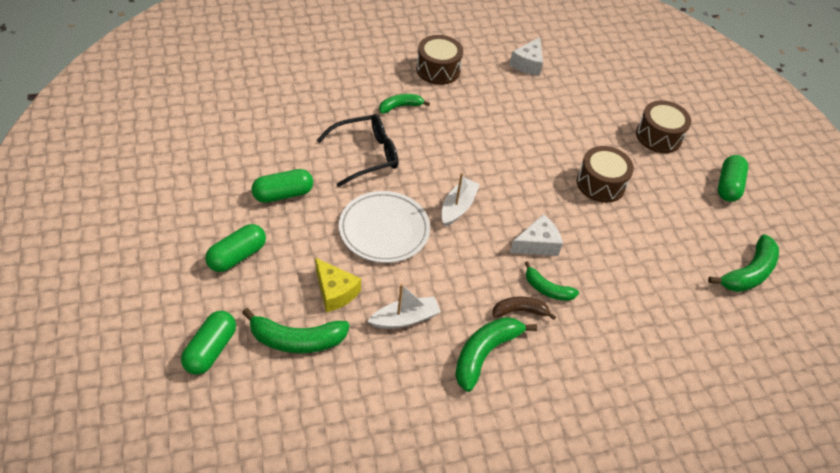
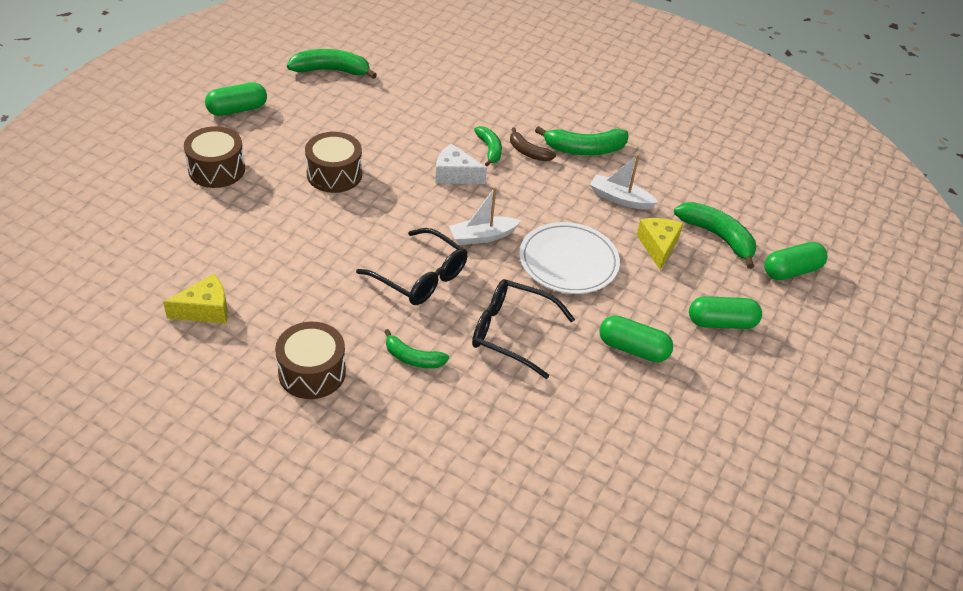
camera: 135 degrees left, 5 degrees down
white cheese [509,37,543,76] -> yellow cheese [163,274,228,324]
none -> black glasses [356,228,467,305]

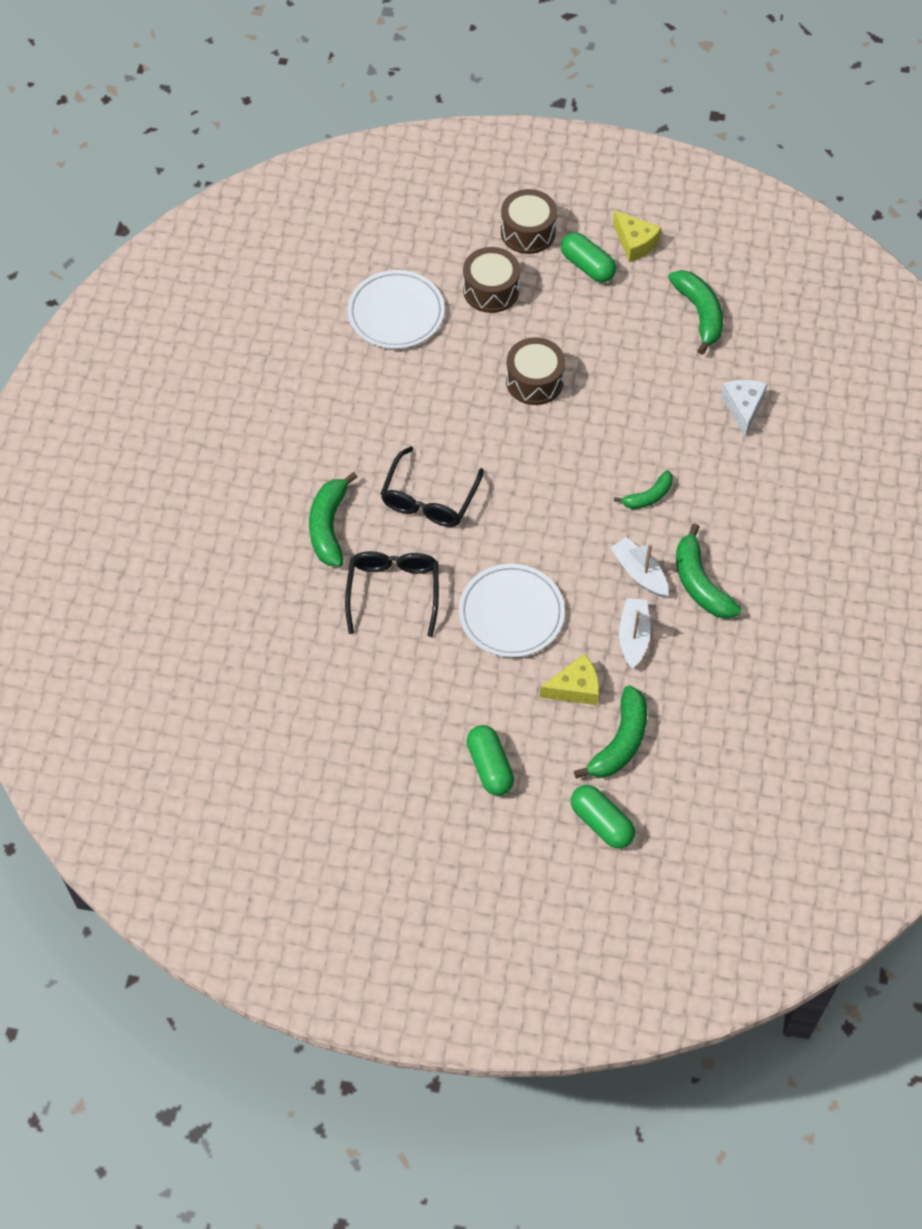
camera: 75 degrees right, 15 degrees up
yellow cheese [163,274,228,324] -> yellow cheese moved to [613,210,662,262]
brown drum [275,322,346,399] -> brown drum moved to [501,189,557,254]
green banana [384,329,449,368] -> green banana [309,472,358,567], size x1.61
white cheese [435,144,487,184] -> white cheese moved to [721,380,767,436]
white boat [449,187,521,245] -> white boat moved to [611,537,669,597]
brown banana [510,127,556,161] -> none
green capsule [599,315,673,362] -> none
none -> white plate [347,270,445,349]

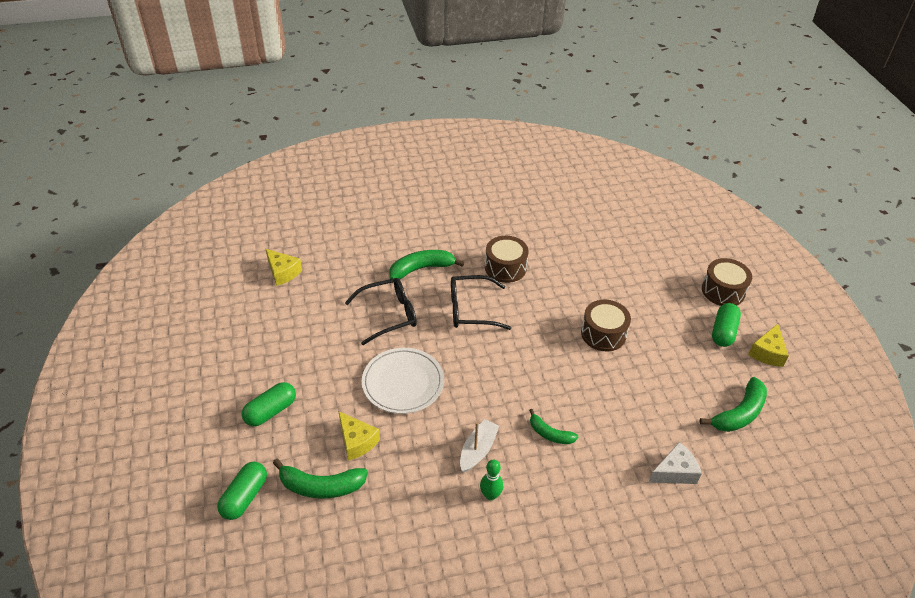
camera: 65 degrees right, 15 degrees down
white plate [347,270,445,349] -> none
brown drum [463,247,520,313] -> brown drum moved to [485,236,529,283]
white boat [619,598,650,668] -> none
green banana [676,523,741,619] -> green bowling pin [480,460,503,500]
none -> yellow cheese [266,249,302,286]

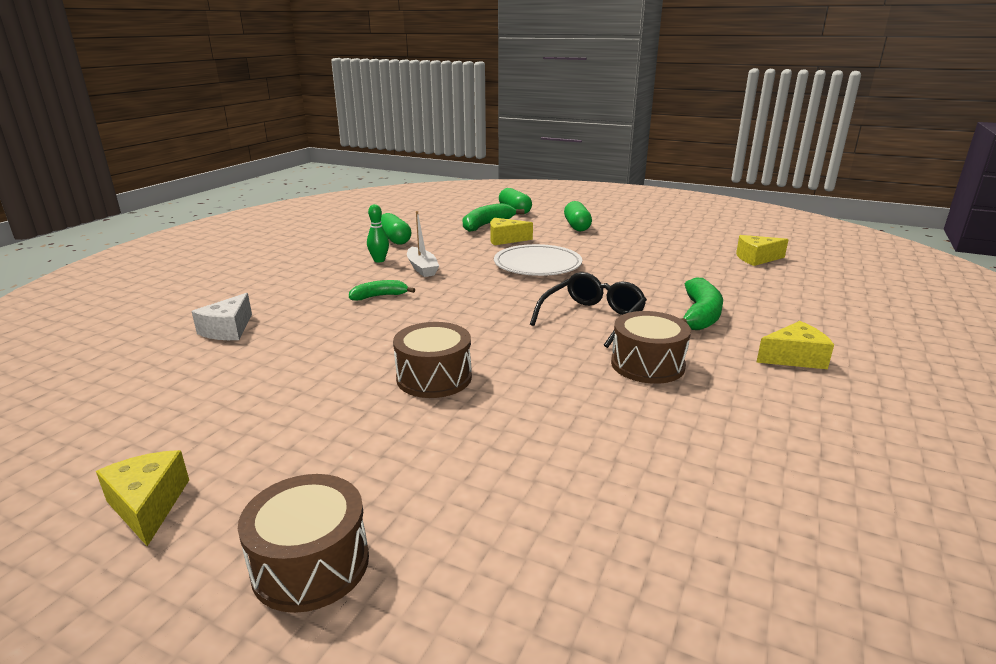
camera: 130 degrees right, 20 degrees down
black glasses [345,278,417,345] -> none
green banana [700,377,767,432] -> none
green capsule [712,303,741,347] -> green capsule moved to [381,213,411,245]
none -> yellow cheese [756,321,834,369]

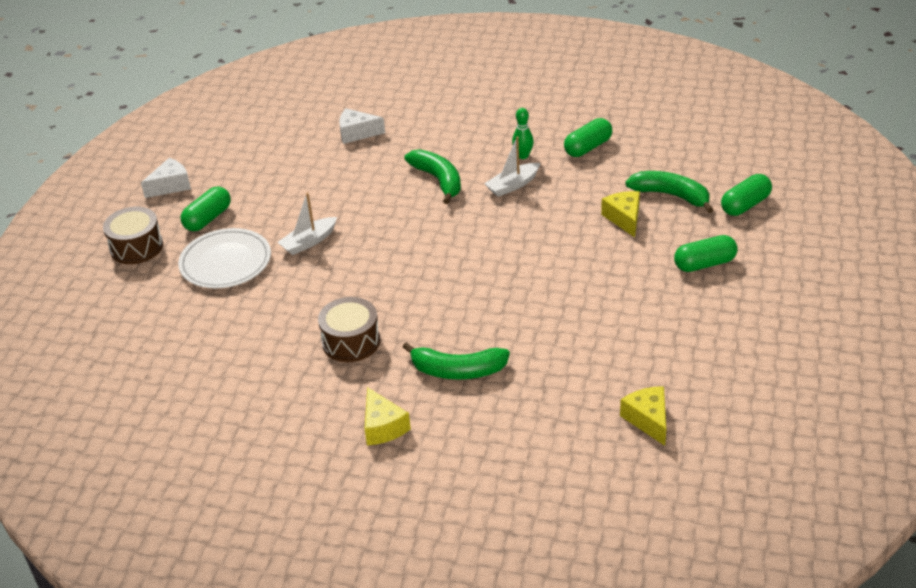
camera: 80 degrees right, 15 degrees up
yellow cheese [96,450,189,546] -> white cheese [141,158,191,198]
green banana [349,280,415,301] -> green banana [404,149,461,204], size x1.61
brown drum [393,322,472,398] -> white boat [277,192,337,255]
white plate [494,244,582,276] -> white plate moved to [178,228,271,289]
black glasses [530,272,647,348] -> none
none -> green capsule [181,186,231,231]

